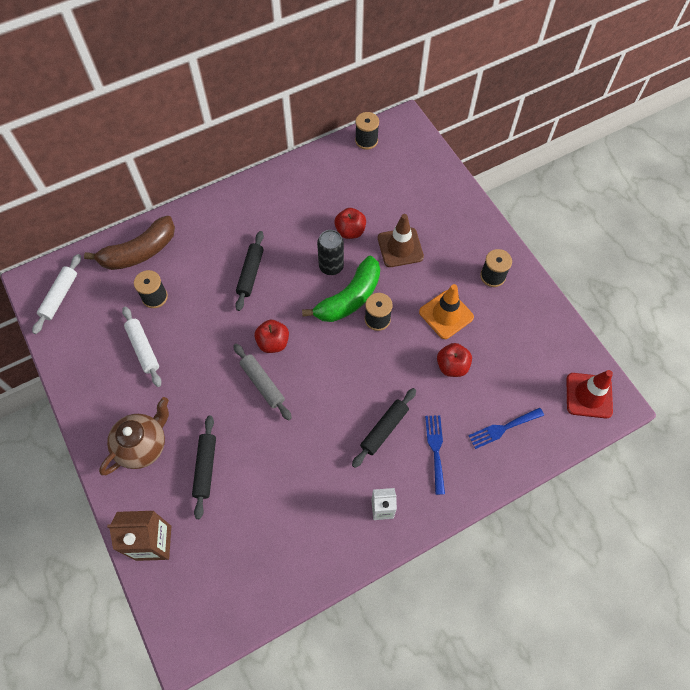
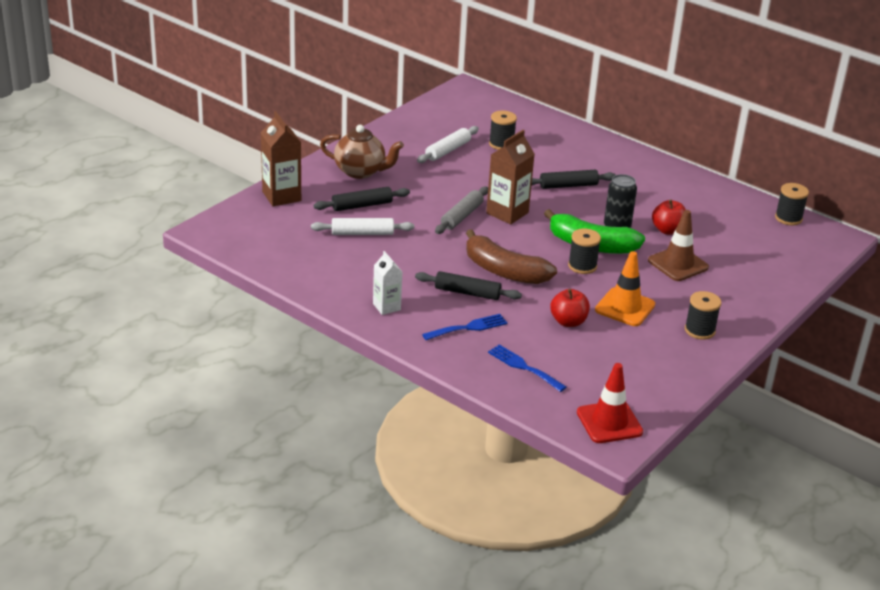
camera: 65 degrees right, 30 degrees down
white rolling pin [32,254,81,334] -> white rolling pin moved to [311,218,414,235]
brown banana [84,216,175,270] -> brown banana moved to [466,229,557,284]
red apple [254,320,289,353] -> brown carton [486,130,535,224]

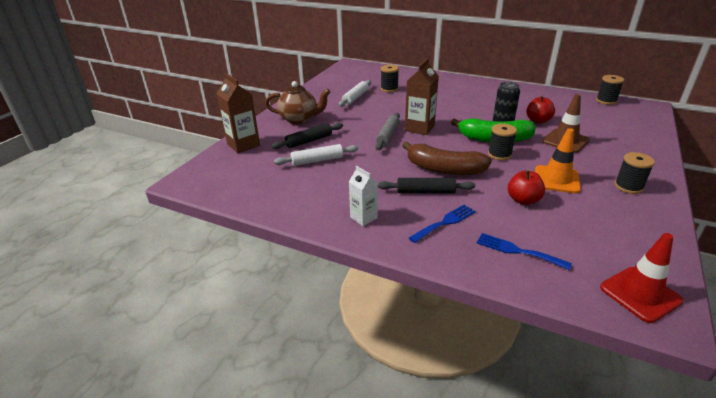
camera: 10 degrees left, 0 degrees up
black rolling pin [531,170,616,189] -> none

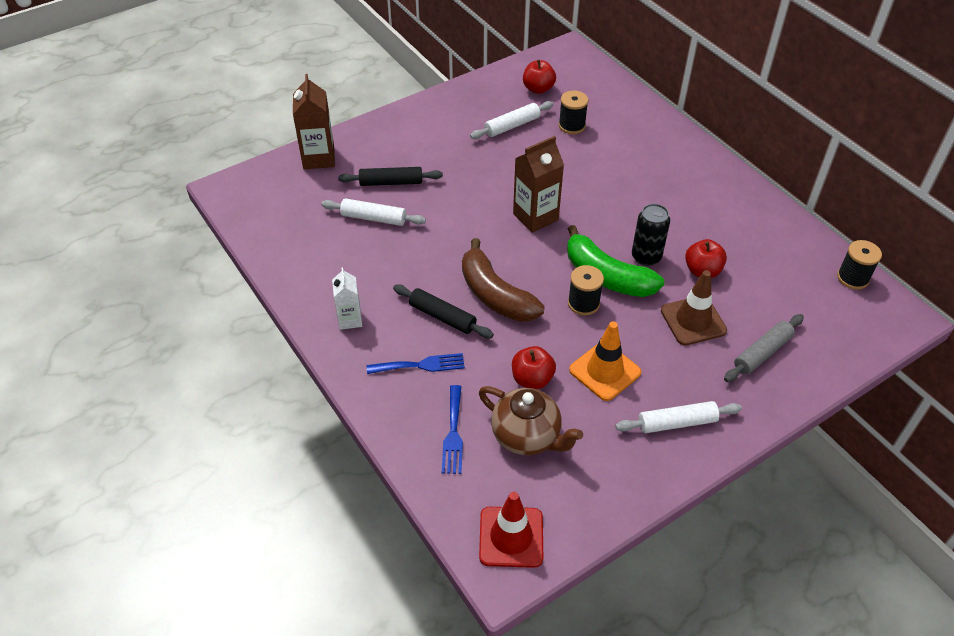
camera: 30 degrees right, 15 degrees up
brown teapot [265,81,331,124] -> brown teapot moved to [479,386,583,455]
grey rolling pin [375,113,400,150] -> grey rolling pin moved to [724,314,804,382]
blue fork [477,233,572,270] -> blue fork turned 150 degrees counterclockwise [442,385,463,474]
black spool [615,152,655,194] -> white rolling pin [615,401,742,433]
none -> red apple [523,60,556,94]

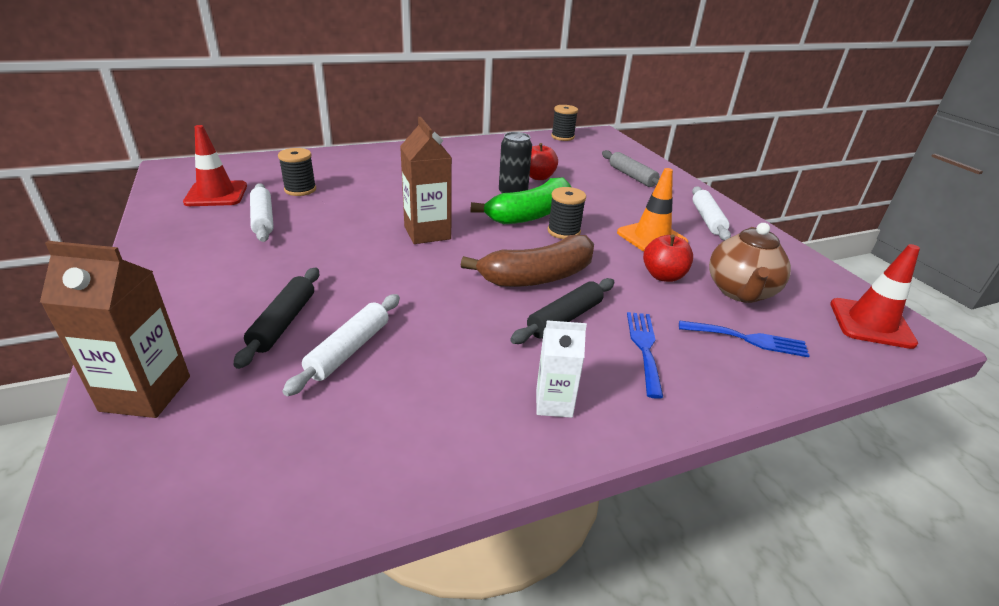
camera: 80 degrees left, 15 degrees down
brown teapot [479,386,583,455] -> brown teapot turned 150 degrees clockwise [709,223,791,303]
red apple [523,60,556,94] -> red traffic cone [183,125,247,206]
brown traffic cone [661,270,727,345] -> none

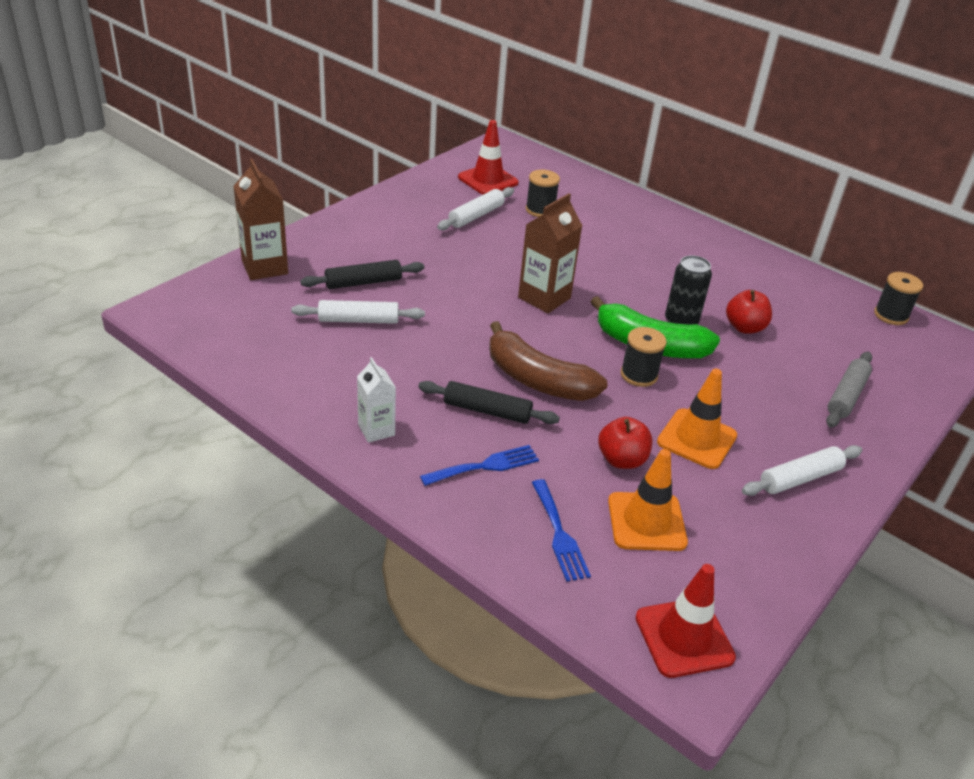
camera: 60 degrees right, 5 degrees up
brown teapot [709,223,791,303] -> orange traffic cone [608,449,688,551]

